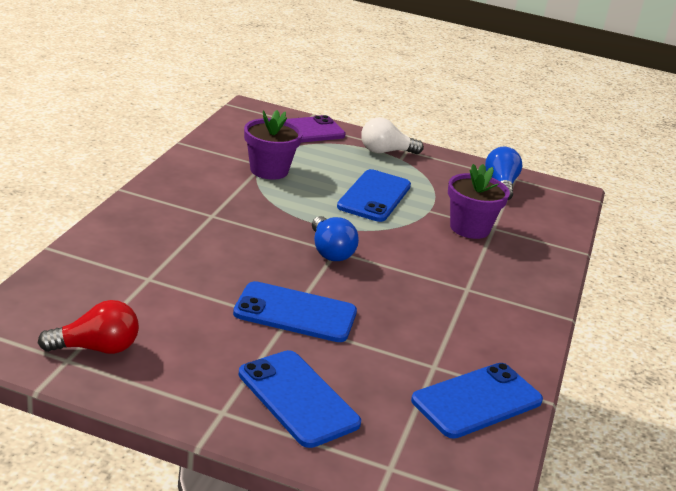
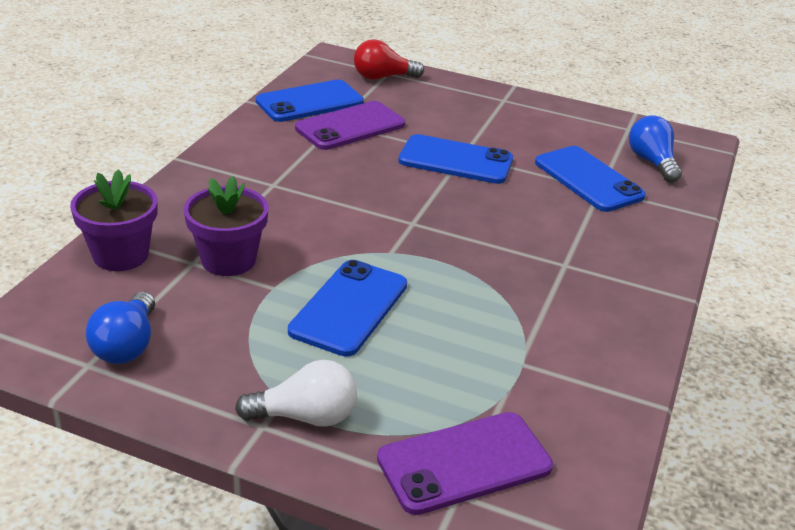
camera: 175 degrees left, 5 degrees up
red light bulb [38,300,139,354] -> red light bulb moved to [354,39,424,80]
blue phone [238,350,361,448] -> blue phone moved to [535,146,646,212]
purple flower pot [244,110,302,180] -> purple flower pot moved to [70,169,157,271]
blue light bulb [312,216,359,261] -> blue light bulb moved to [629,115,682,183]
none -> purple phone [295,101,405,150]

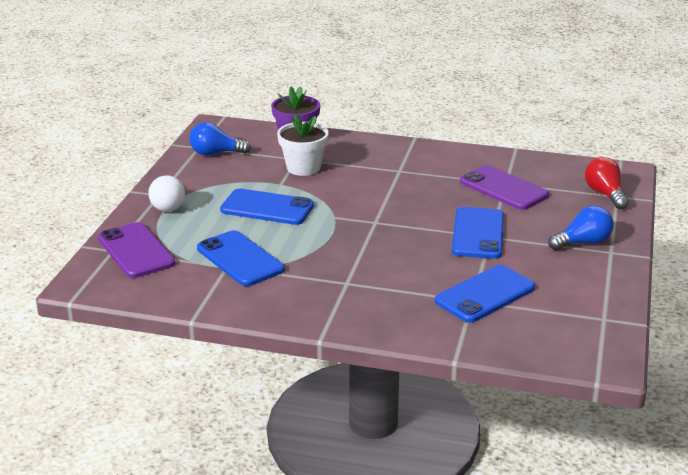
camera: 85 degrees right, 5 degrees down
purple flower pot [184,176,269,276] -> white flower pot [277,114,329,176]
blue phone [256,80,364,122] -> blue phone moved to [197,230,285,286]
blue light bulb [629,115,682,183] -> blue light bulb moved to [548,206,614,250]

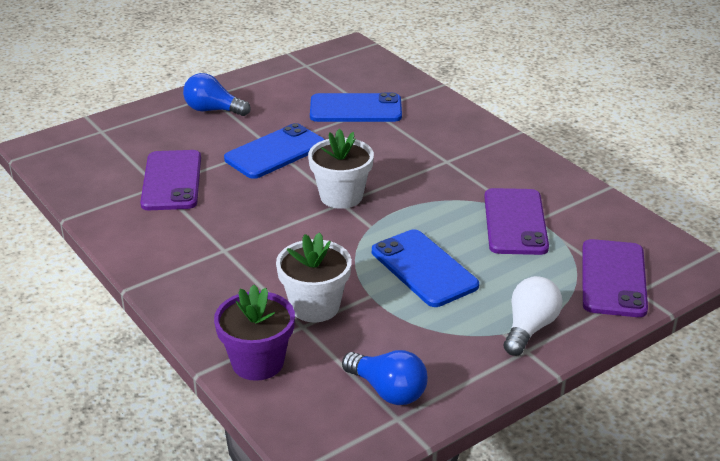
camera: 140 degrees left, 5 degrees up
blue phone [197,230,285,286] -> purple phone [484,188,549,255]
red light bulb [585,157,629,209] -> none
none -> white flower pot [308,129,374,209]

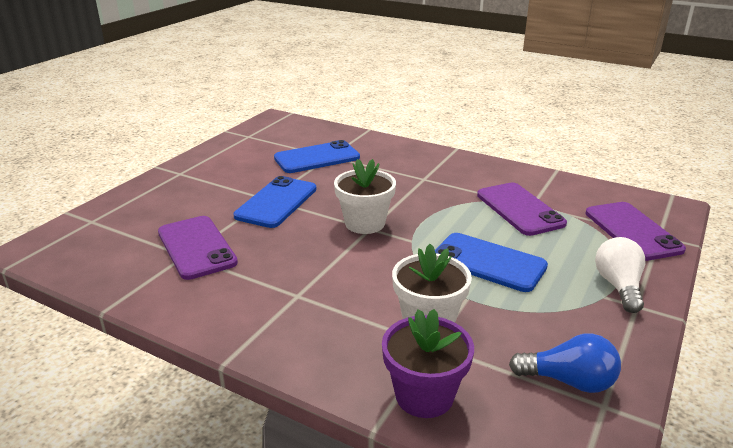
camera: 25 degrees left, 5 degrees down
blue light bulb [183,73,251,116] -> none

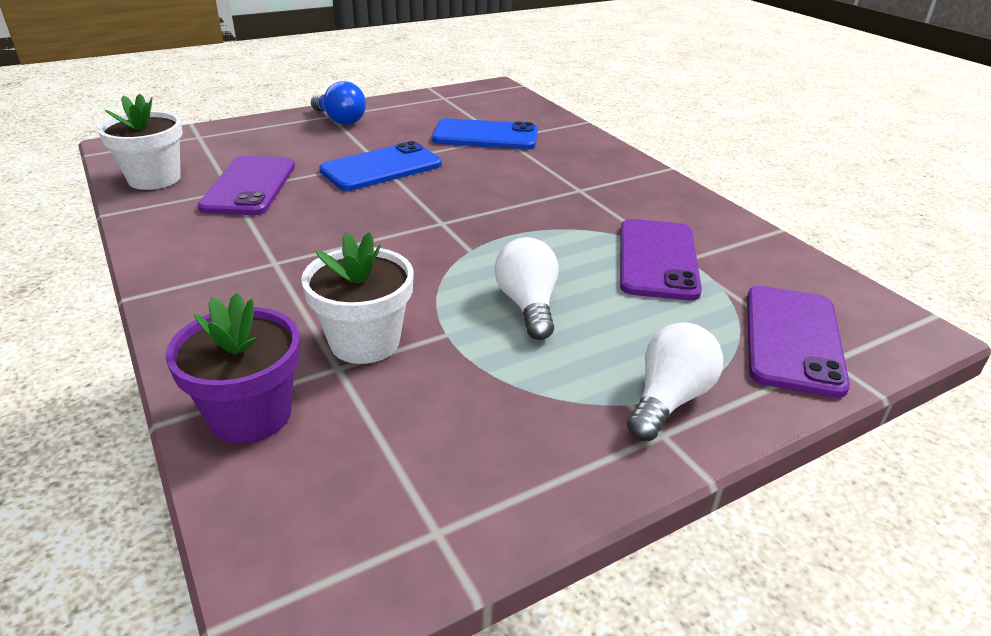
camera: 30 degrees right, 5 degrees up
white flower pot [334,159,396,234] -> white flower pot moved to [97,94,182,190]
blue phone [435,233,548,292] -> white light bulb [494,237,558,340]
blue light bulb [509,333,621,393] -> blue light bulb moved to [311,81,366,125]

